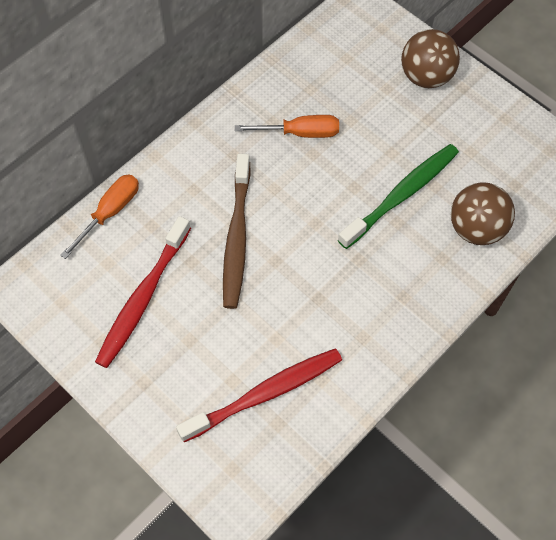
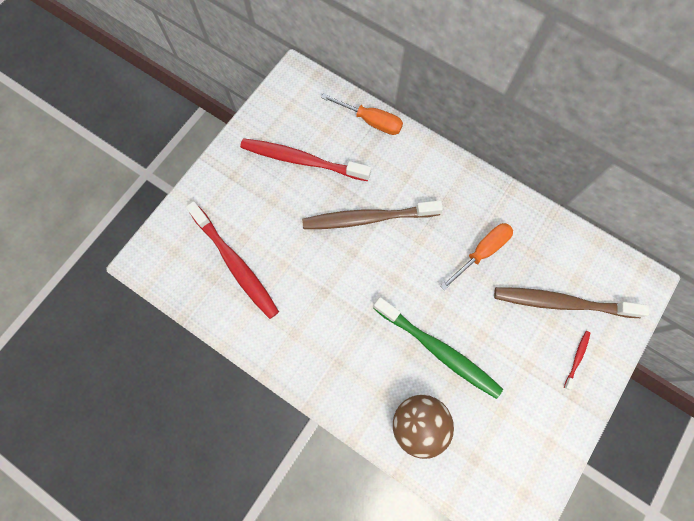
camera: 80 degrees right, 10 degrees up
orange screwdriver [235,115,339,138] -> orange screwdriver turned 120 degrees counterclockwise [441,223,513,290]
brown ball [401,29,460,88] -> red toothbrush [564,331,590,390]
none -> brown toothbrush [494,287,649,318]

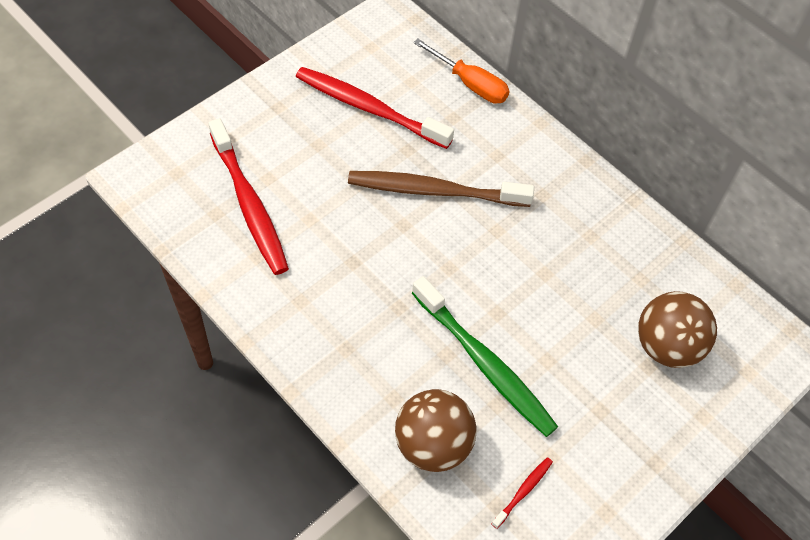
camera: 10 degrees right, 15 degrees down
orange screwdriver [441,223,513,290] -> none
brown toothbrush [494,287,649,318] -> brown ball [638,291,717,368]
red toothbrush [564,331,590,390] -> red toothbrush moved to [492,457,553,529]

